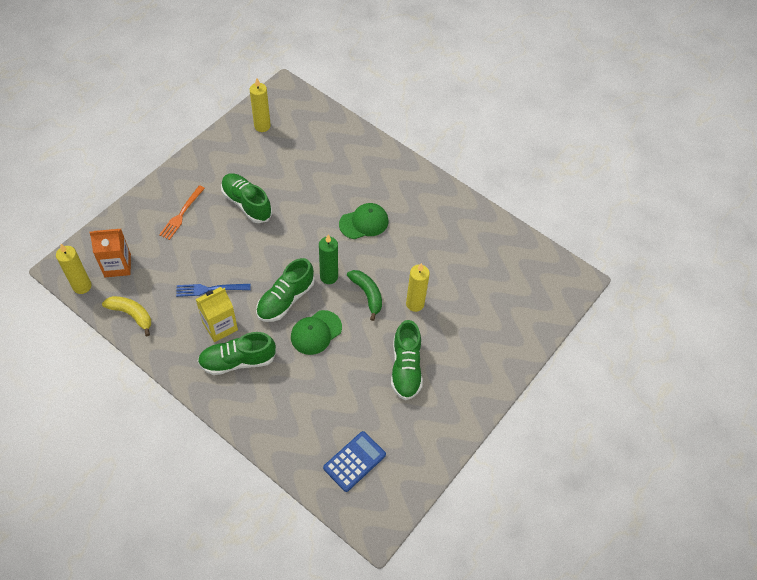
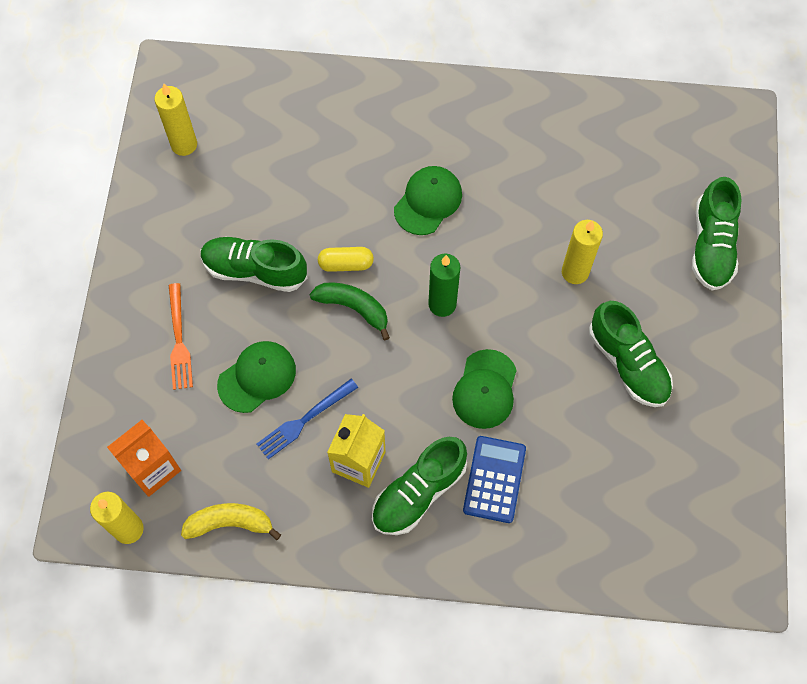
camera: 30 degrees left, 10 degrees up
green shoe [256,258,315,322] -> green shoe moved to [692,177,741,290]
blue calculator [323,431,386,492] -> blue calculator moved to [463,436,526,523]
green banana [347,270,382,321] -> green banana moved to [310,283,390,340]
none -> green cap [217,341,296,413]
none -> yellow capsule [318,247,374,272]

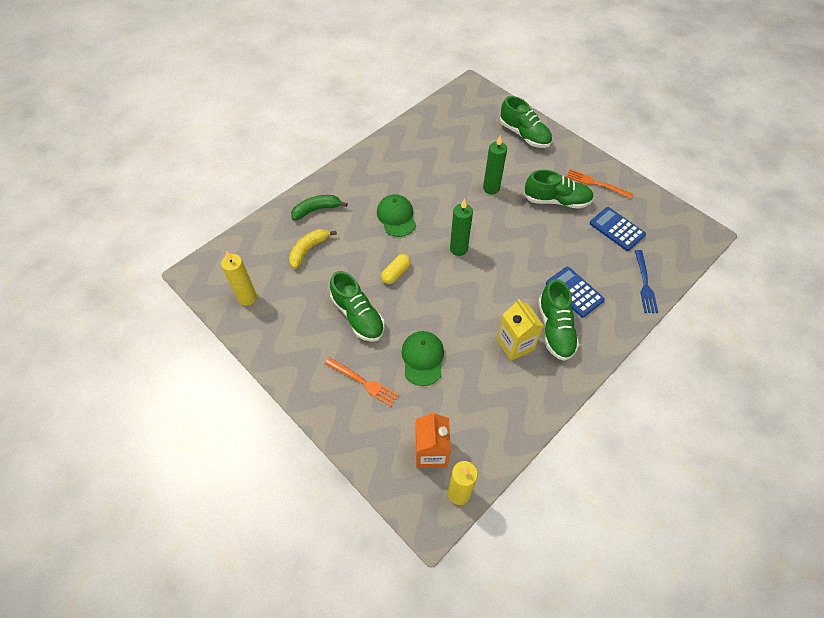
camera: 50 degrees left, 10 degrees down
yellow banana [181,503,281,540] -> yellow banana moved to [289,229,337,269]
green shoe [201,236,308,292] -> green shoe turned 90 degrees counterclockwise [330,271,385,342]
blue fork [257,379,358,459] -> blue fork moved to [635,250,658,313]
green banana [310,283,390,340] -> green banana moved to [291,195,348,220]
green cap [452,349,517,429] -> none
yellow candle [562,220,603,284] -> green candle [483,135,507,194]
none -> orange fork [566,169,633,199]
none -> blue calculator [590,207,646,251]

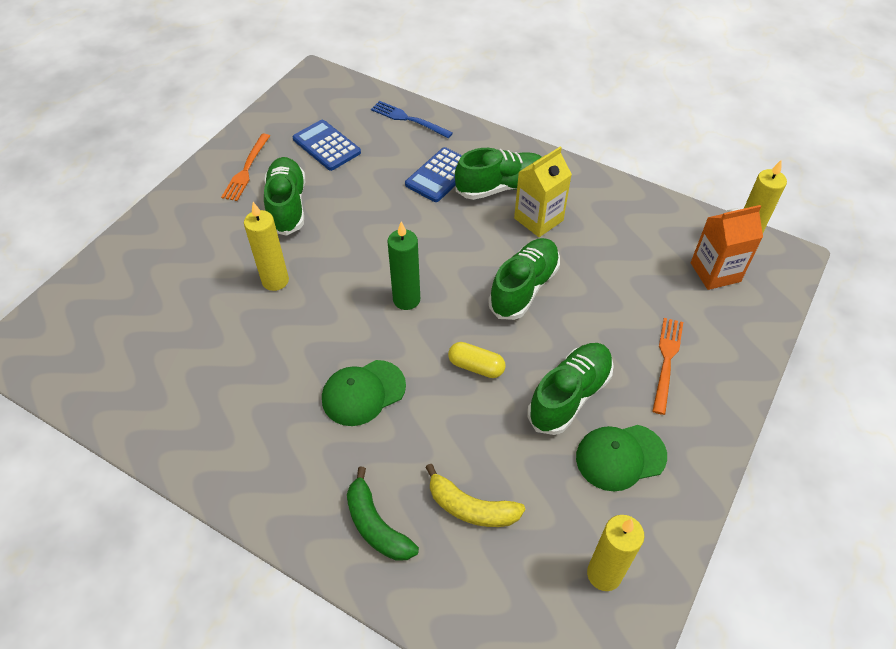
camera: 105 degrees left, 5 degrees down
green cap [401,331,444,386] -> green cap moved to [576,425,667,491]
green candle [483,135,507,194] -> yellow candle [244,202,289,291]
green shoe [500,96,552,148] -> green shoe moved to [488,238,560,320]
blue calculator [590,207,646,251] -> blue calculator turned 105 degrees clockwise [293,120,361,171]
blue fork [635,250,658,313] -> blue fork turned 135 degrees counterclockwise [371,101,453,138]

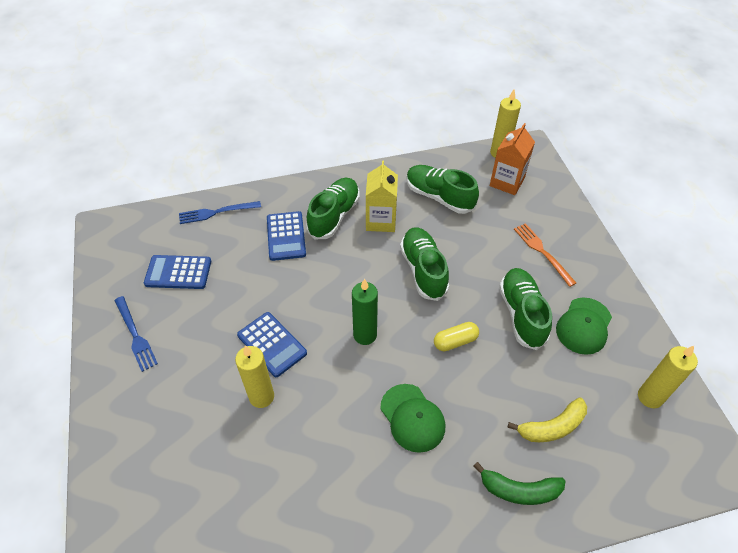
camera: 45 degrees left, 0 degrees up
orange fork [221,134,270,201] -> blue fork [114,296,158,372]
green shoe [264,157,305,236] -> green shoe moved to [407,165,479,214]
green cap [322,360,406,426] -> green cap turned 45 degrees counterclockwise [380,384,445,453]
none -> blue calculator [237,312,307,377]

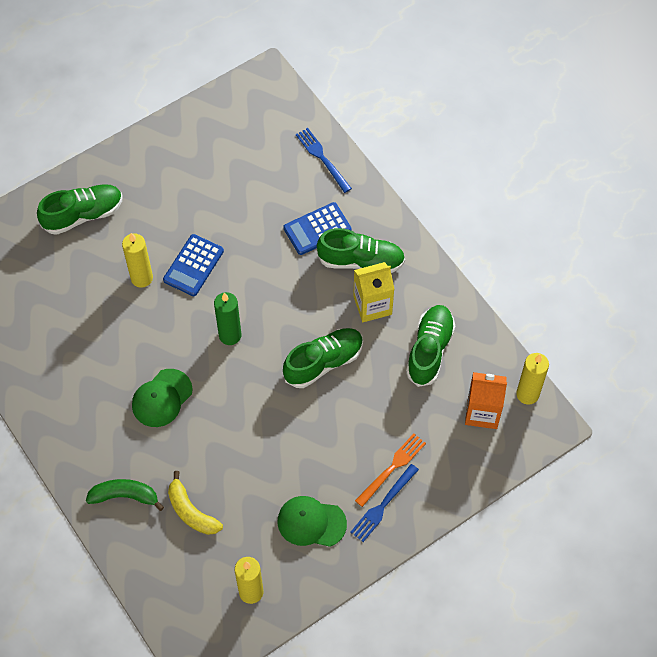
camera: 70 degrees right, 10 degrees up
blue fork [114,296,158,372] -> blue fork moved to [350,464,419,542]
blue calculator [144,255,211,289] -> none
yellow capsule [434,322,479,351] -> none
green banana [473,462,565,505] -> green banana turned 105 degrees clockwise [86,479,164,511]
green shoe [499,268,552,350] -> green shoe moved to [37,184,123,235]

